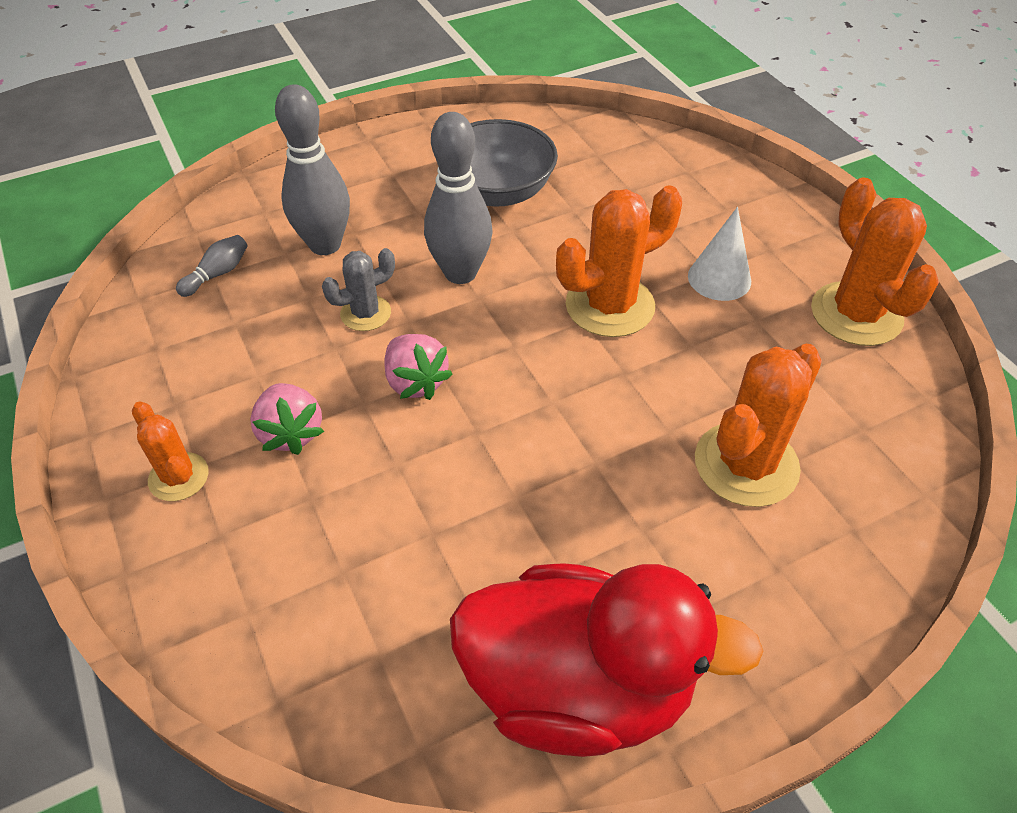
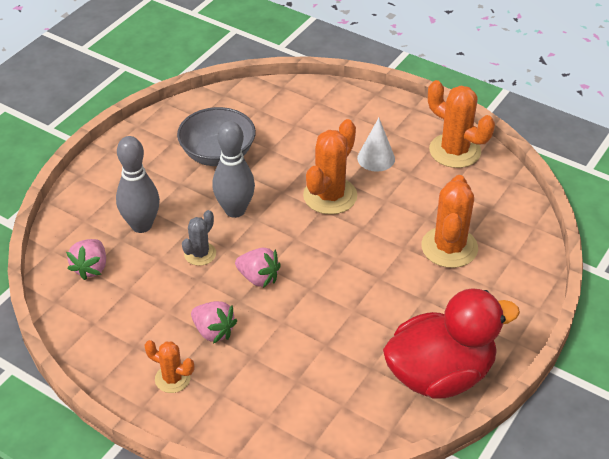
camera: 30 degrees left, 5 degrees down
grey bowling pin [176,235,248,297] -> pink strawberry [66,239,106,280]

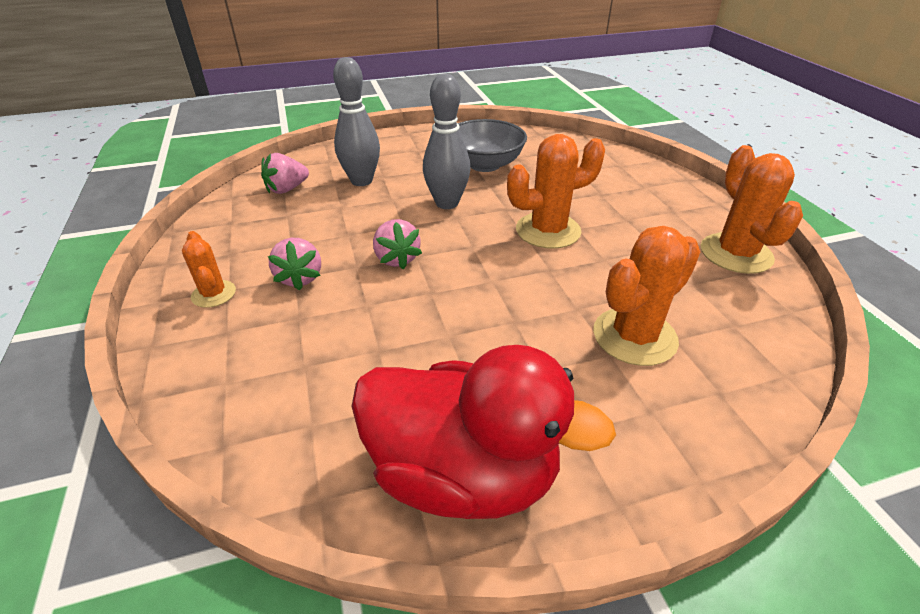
camera: 40 degrees right, 5 degrees down
grey cactus [182,210,216,266] -> none
white cone [357,118,395,172] -> none

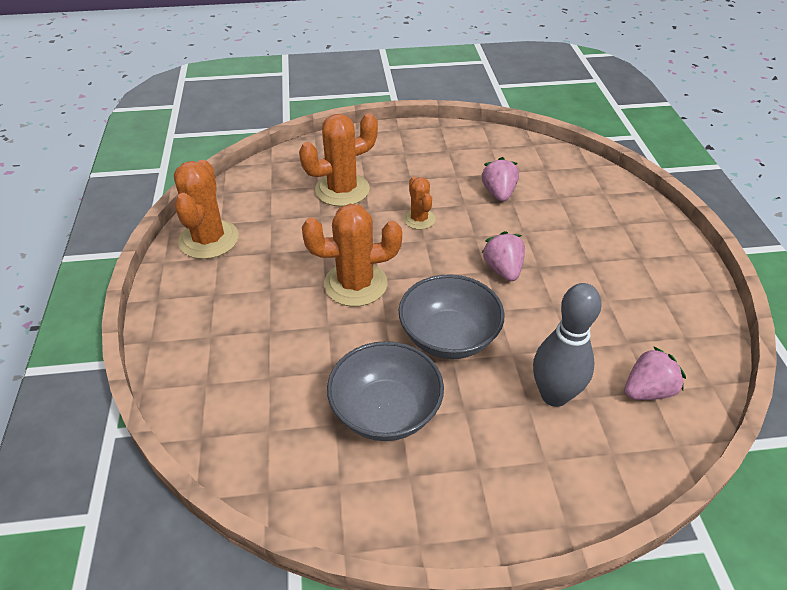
camera: 170 degrees left, 5 degrees up
orange cactus [182,231,236,308] -> orange cactus moved to [403,177,436,230]
pink strawberry [268,238,321,290] -> pink strawberry moved to [482,157,519,201]
red duck [352,345,616,519] -> none
grey bowling pin [423,74,471,209] -> grey bowl [399,275,505,359]

